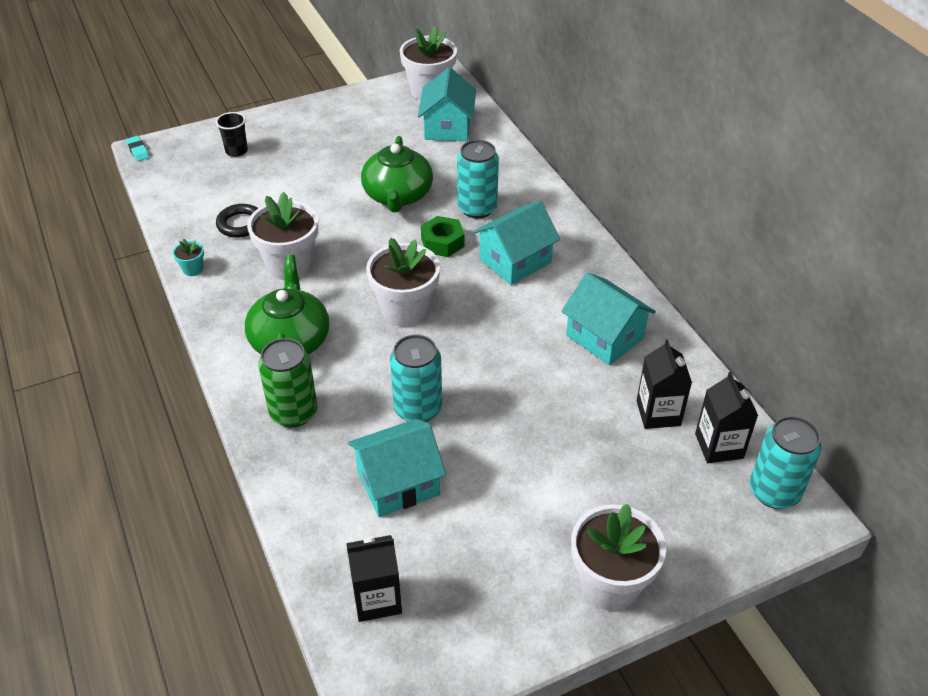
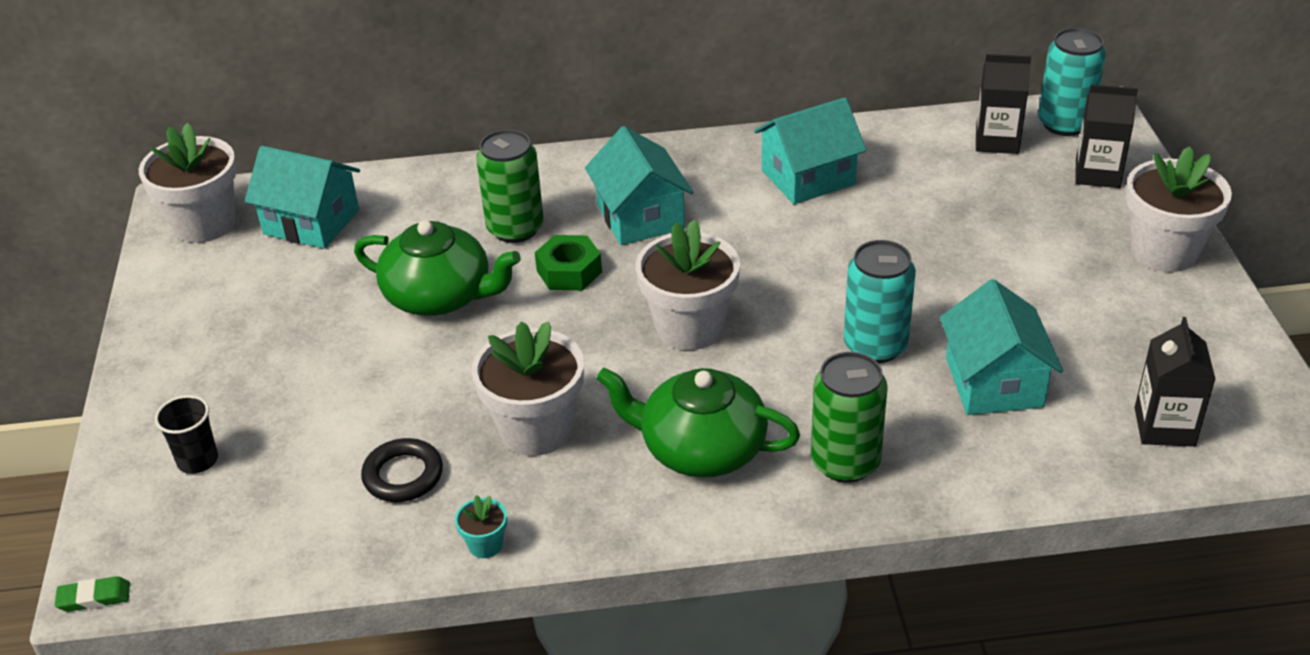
camera: 70 degrees left, 5 degrees down
turquoise eraser [126,136,149,161] -> green eraser [55,576,130,612]
turquoise can [457,140,499,218] -> green can [476,129,544,243]
black carton [637,339,692,429] -> black carton moved to [1075,85,1138,188]

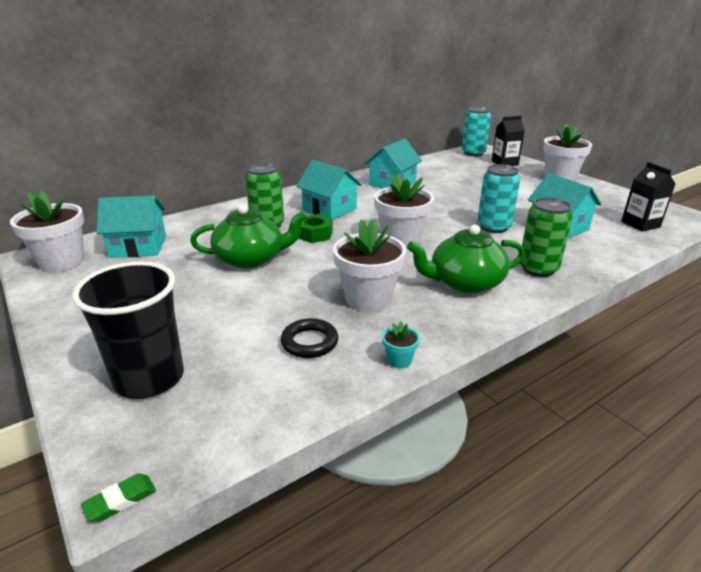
camera: 30 degrees left, 10 degrees down
black cup [155,395,218,474] -> black cup [72,261,184,399], size x2.10
black carton [976,54,1031,154] -> none

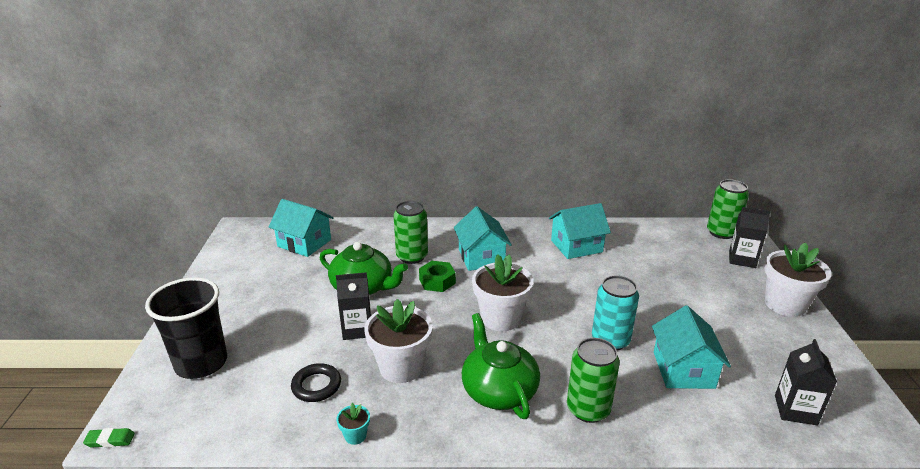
camera: 35 degrees right, 0 degrees up
white flower pot [10,191,84,272] -> none
green teapot [407,225,525,293] -> green teapot turned 45 degrees clockwise [462,313,540,419]
turquoise can [462,107,491,156] -> green can [707,179,749,239]
none -> black carton [336,272,371,340]

